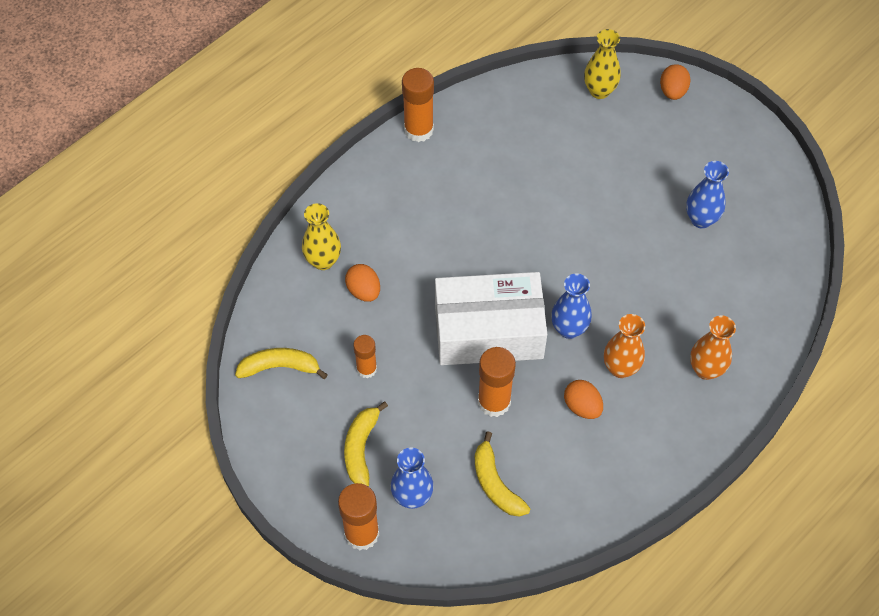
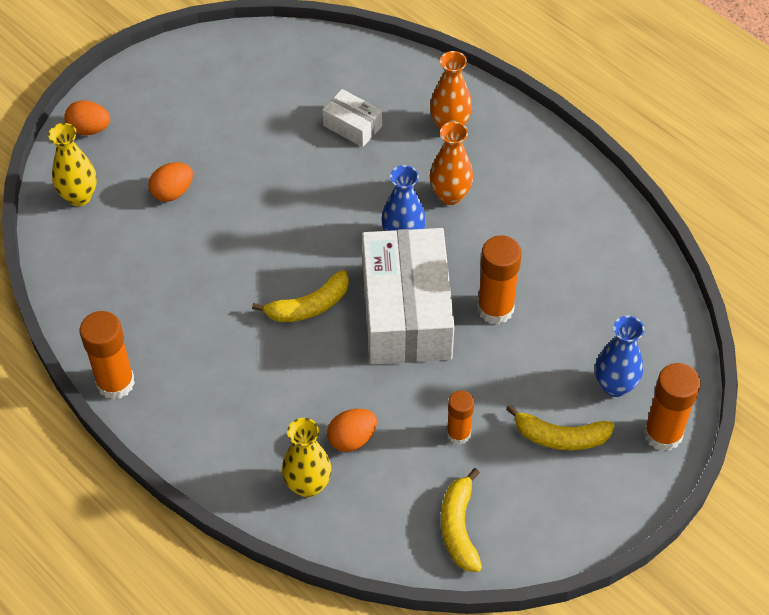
camera: 90 degrees left, 5 degrees down
yellow banana [475,431,531,517] -> yellow banana moved to [252,270,349,322]
orange egg [564,380,603,419] -> orange egg moved to [148,162,193,202]
blue vase [686,161,729,229] -> none
none -> white box [322,89,382,147]

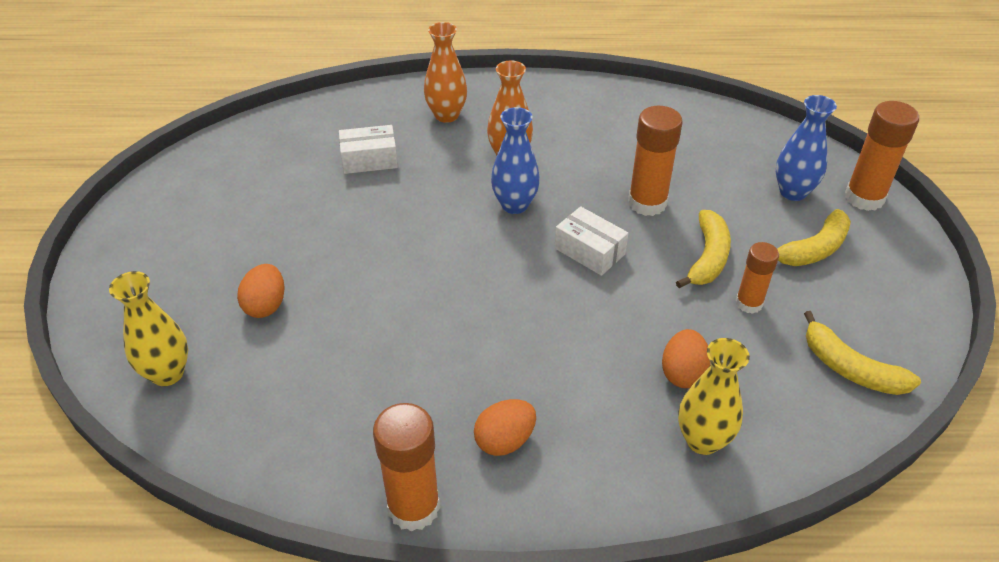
camera: 45 degrees left, 10 degrees down
orange egg [64,100,110,135] -> orange egg moved to [474,399,536,456]
yellow banana [252,270,349,322] -> yellow banana moved to [676,210,731,288]
white box [362,228,455,364] -> white box [555,206,629,276], size x0.45

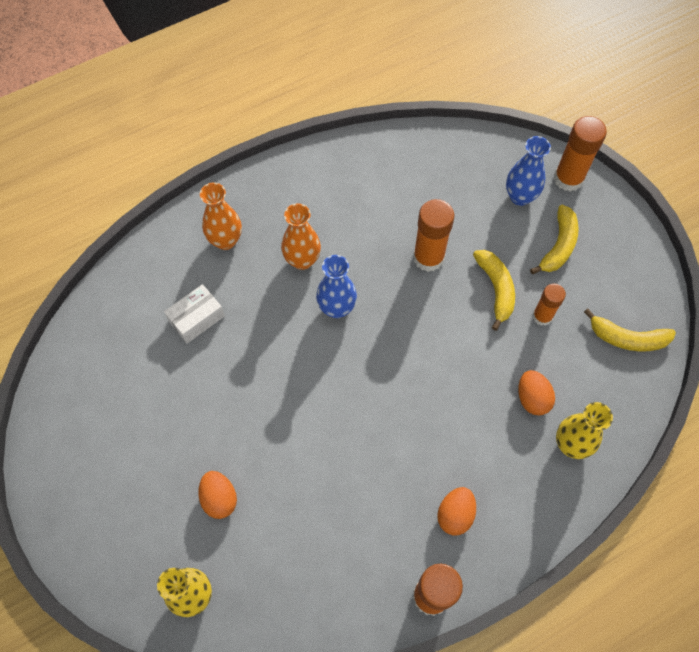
camera: 30 degrees left, 20 degrees up
white box [555,206,629,276] -> none

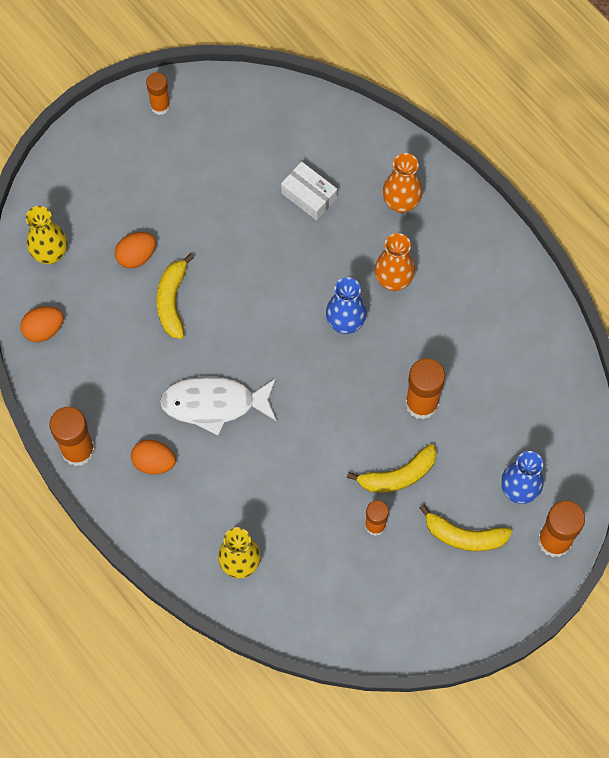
camera: 80 degrees right, 5 degrees up
orange egg [518,370,555,416] -> orange egg moved to [21,306,64,342]
yellow banana [584,309,676,351] -> yellow banana moved to [157,253,194,339]
none -> orange glue stick [146,72,170,115]
none -> white fish [160,376,277,436]

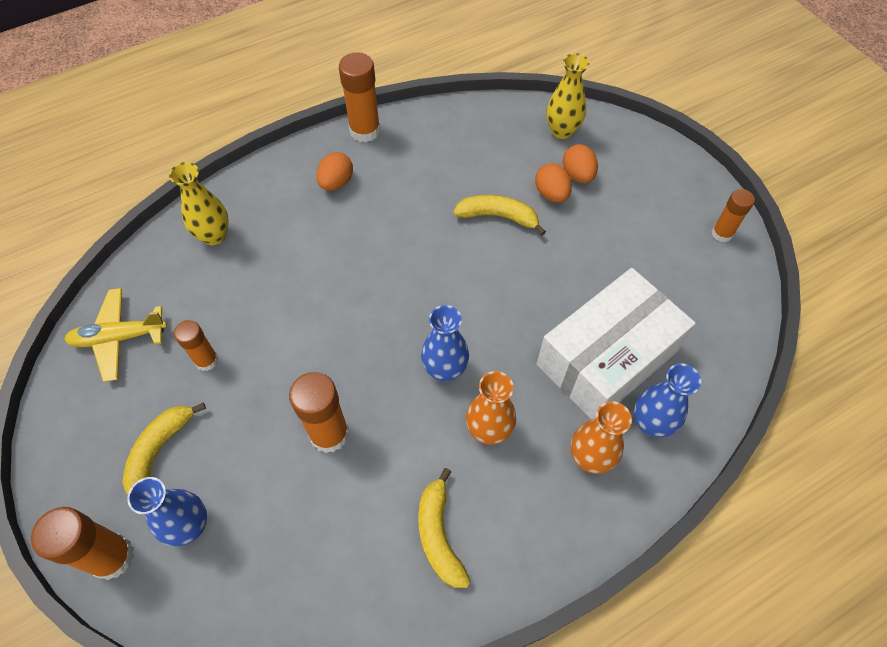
camera: 100 degrees right, 10 degrees down
orange egg [21,306,64,342] -> orange egg moved to [563,144,598,183]
white fish [160,376,277,436] -> none
white box [281,162,337,220] -> white box [537,268,696,420], size x2.21
yellow banana [347,444,437,493] -> yellow banana moved to [418,468,470,588]
none -> yellow plane [64,288,167,382]
none -> blue vase [634,363,701,437]

